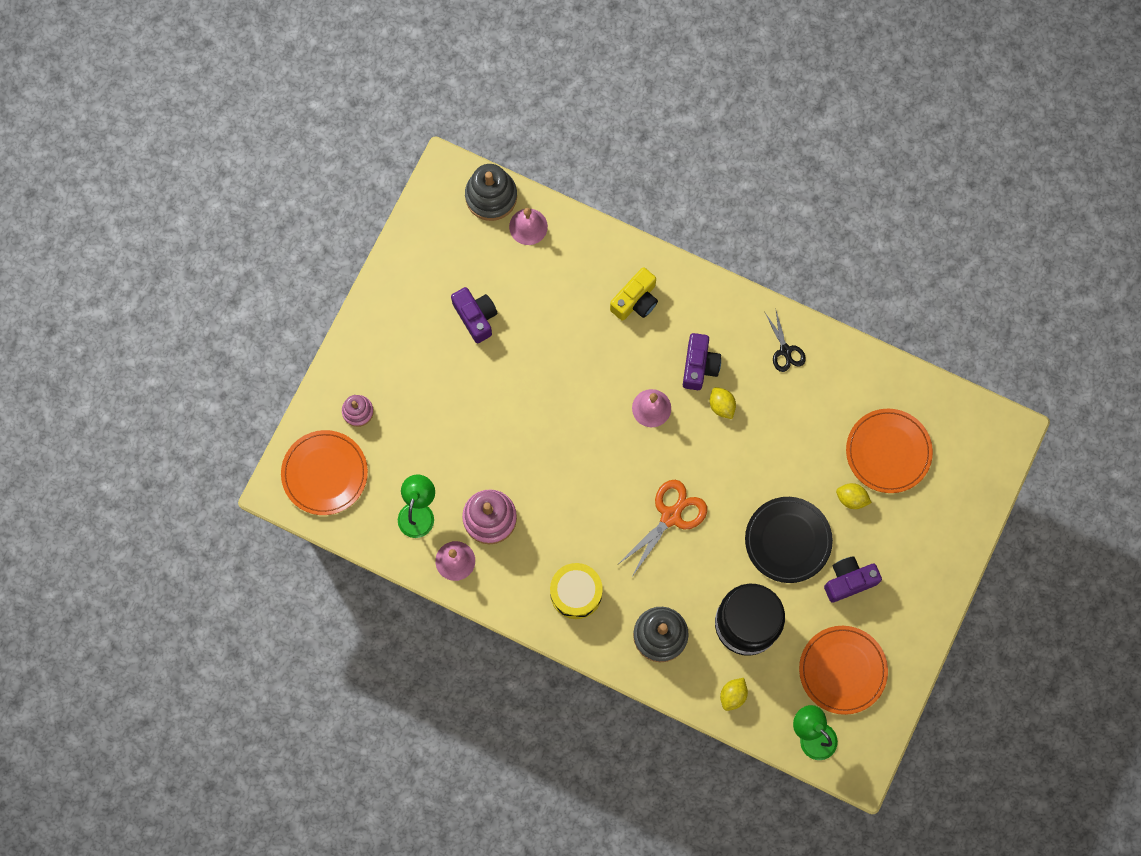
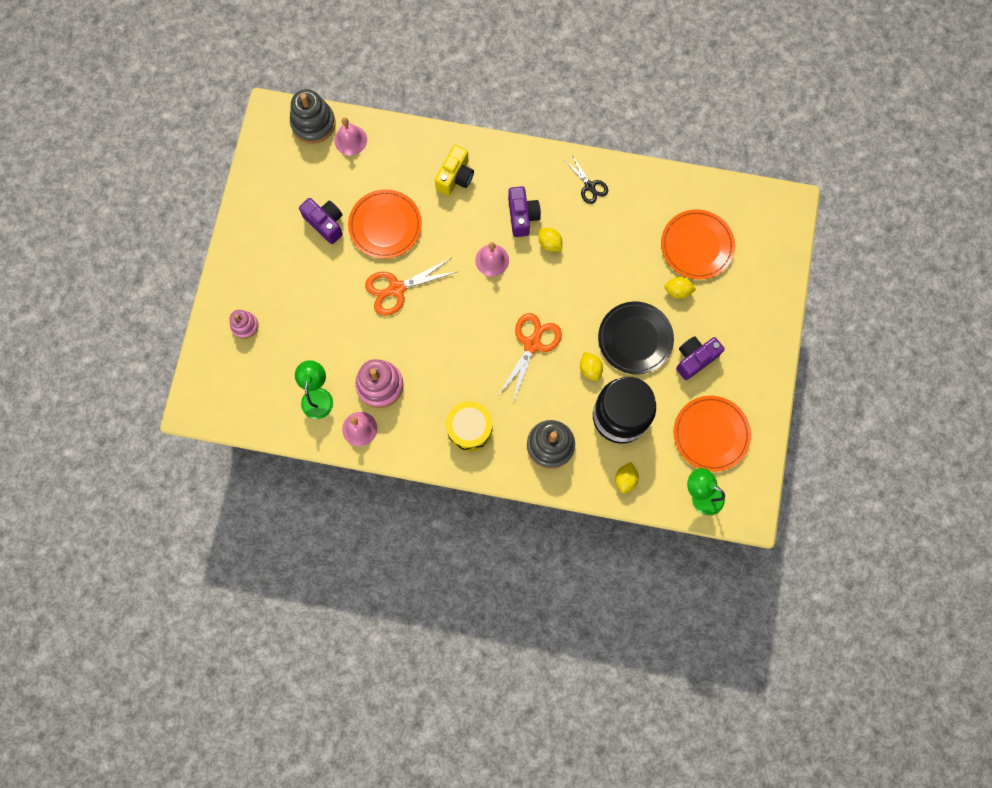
camera: 15 degrees left, 0 degrees up
orange plate [281,430,368,515] -> orange plate moved to [348,189,422,259]
none -> orange scissors [365,258,456,316]
none -> yellow lemon [580,352,603,381]

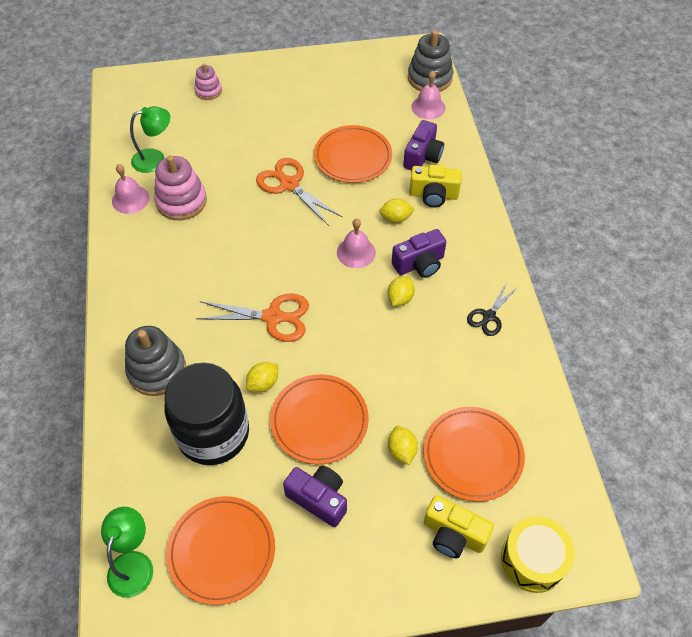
camera: 70 degrees right, 20 degrees down
purple camera [299,198,343,244] -> purple camera moved to [403,120,444,170]
yellow drum [446,401,493,452] -> yellow drum moved to [501,516,575,593]
black plate [598,302,674,374] -> orange plate [270,374,369,464]
yellow lemon [615,462,639,494] -> yellow lemon moved to [379,198,415,223]
none -> yellow camera [424,495,494,558]

